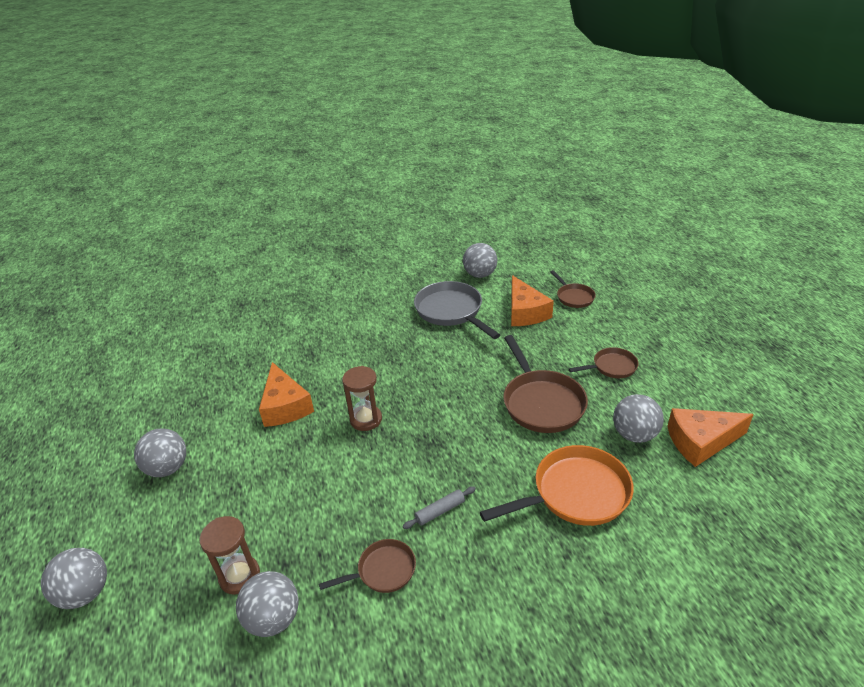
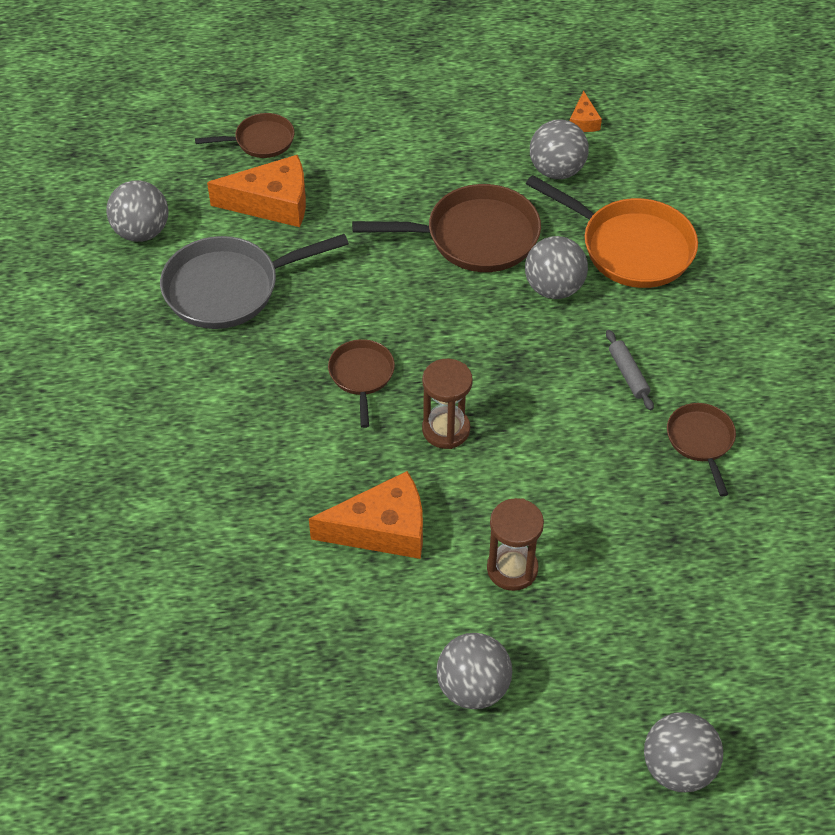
camera: 80 degrees left, 15 degrees up
brown hourglass [199,516,260,595] -> brown hourglass moved to [487,498,544,591]
grey ball [236,571,299,637] -> grey ball moved to [525,236,588,299]
orange pan [480,445,634,526] -> orange pan turned 135 degrees clockwise [526,175,698,288]
brown pan [569,347,639,378] -> brown pan moved to [328,339,395,428]
orange cheese [667,408,754,467] -> orange cheese [570,91,602,132], size x0.48

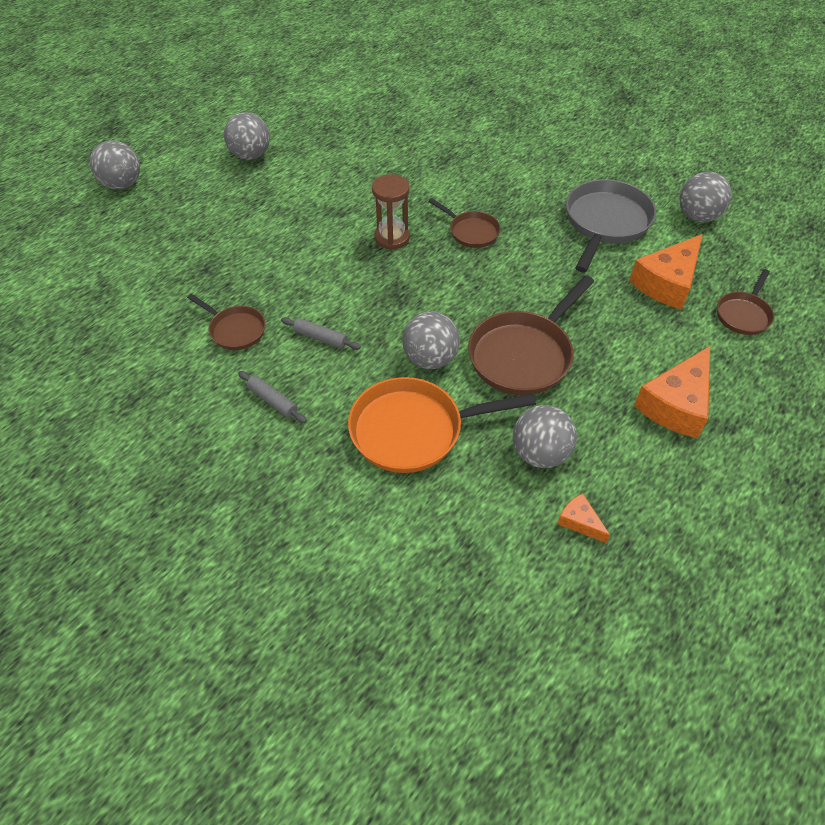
camera: 135 degrees right, 0 degrees up
orange cheese [309,471,423,559] -> orange cheese moved to [634,346,710,438]
brown hourglass [487,498,544,591] -> none
none -> grey rolling pin [238,371,307,423]

